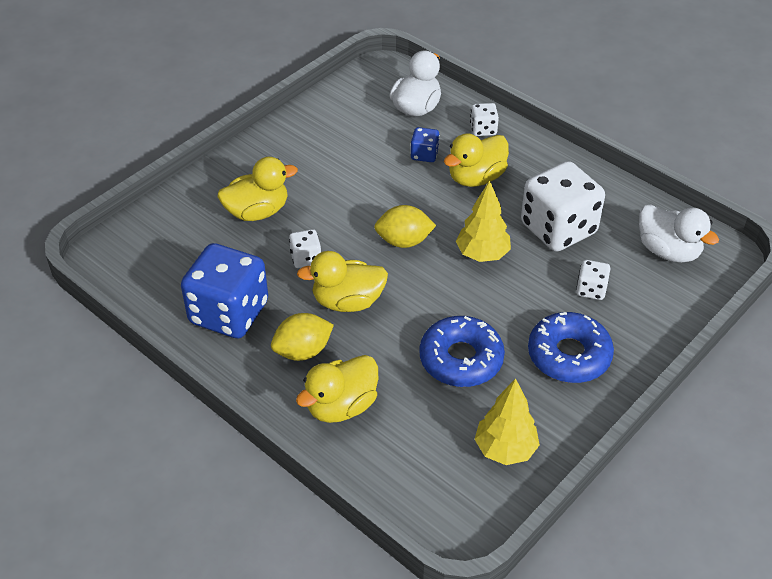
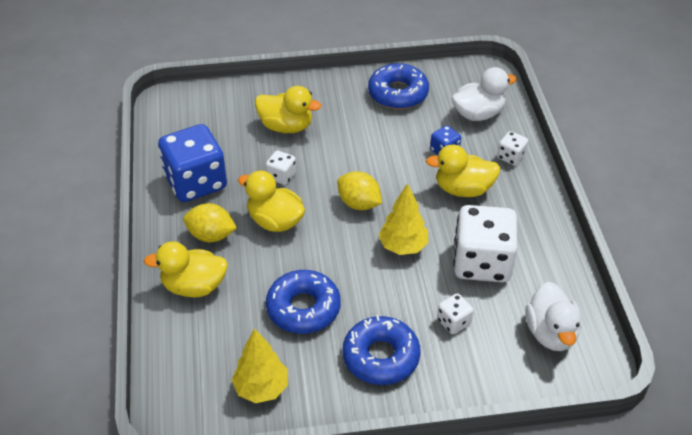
camera: 40 degrees right, 0 degrees up
none -> blue donut [368,63,429,109]

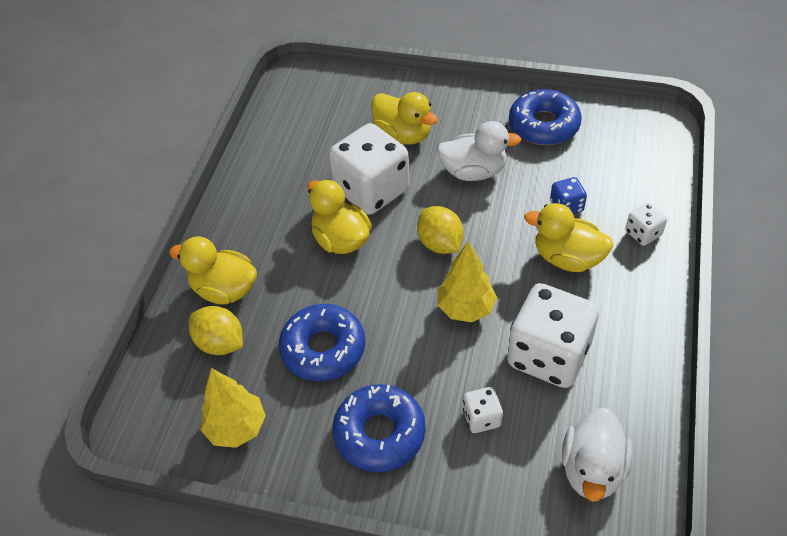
camera: 25 degrees right, 5 degrees up
blue dice [158,124,227,202] -> none
yellow lemon [183,203,237,242] -> yellow lemon moved to [189,306,243,355]
white dice [266,150,296,185] -> white dice [329,123,410,215], size x2.21
white duck [452,67,517,121] -> white duck moved to [437,121,521,181]

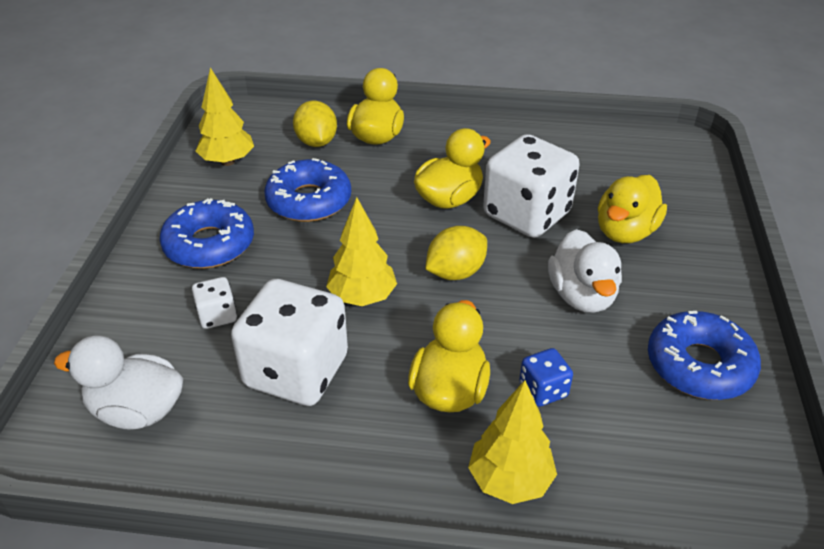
camera: 80 degrees right, 10 degrees down
yellow lemon [189,306,243,355] -> yellow lemon turned 45 degrees counterclockwise [293,101,337,147]
white dice [625,203,667,246] -> yellow tree [468,380,557,504]

